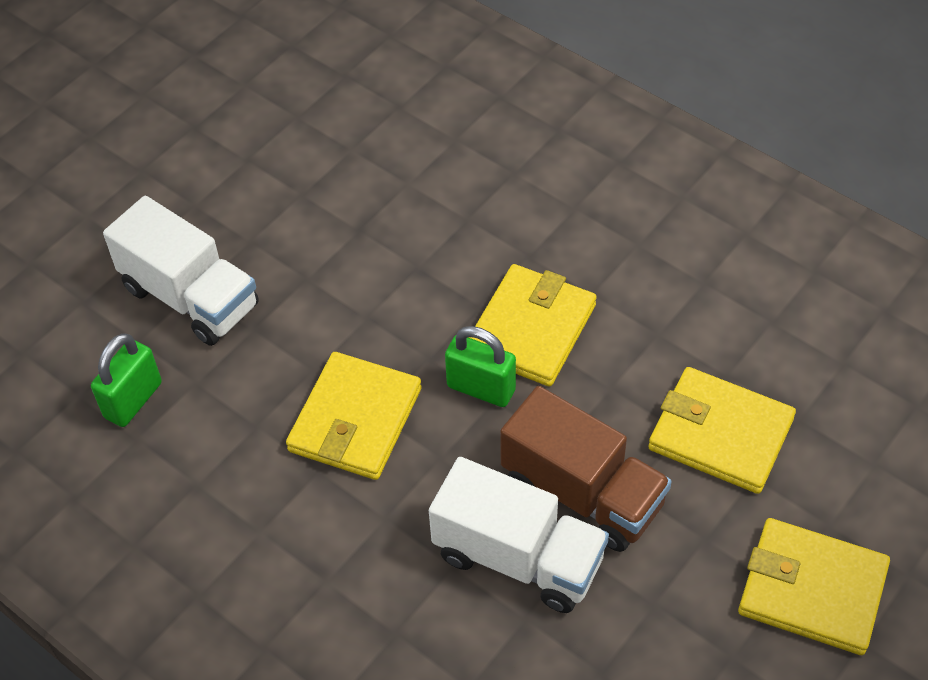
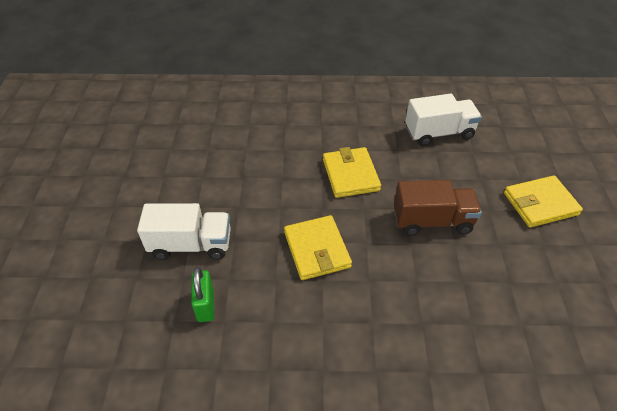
camera: 40 degrees left, 5 degrees down
white truck [429,457,609,613] -> white truck moved to [405,94,482,146]
green padlock [445,326,516,407] -> none
yellow wallet [648,367,796,494] -> none

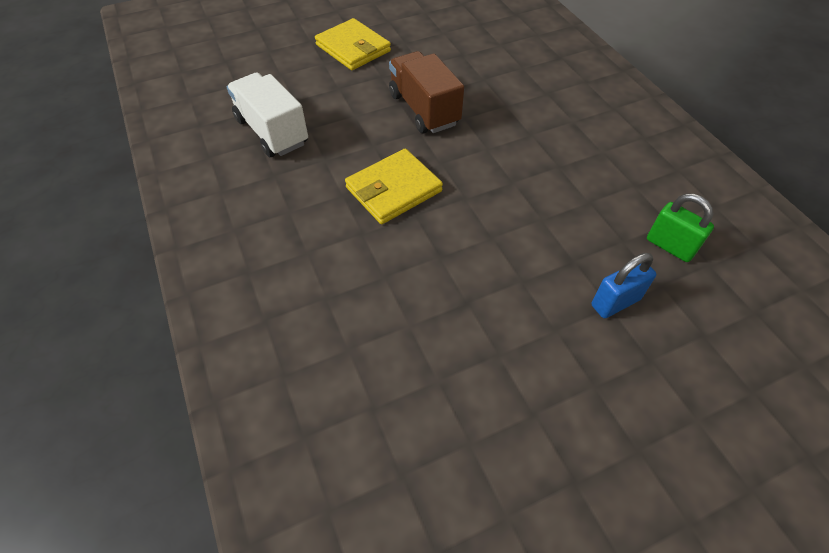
camera: 115 degrees left, 5 degrees up
white truck [137,203,231,260] -> blue padlock [591,253,656,318]
green padlock [191,267,214,322] -> green padlock turned 75 degrees clockwise [647,194,714,262]
yellow wallet [284,215,352,280] -> none

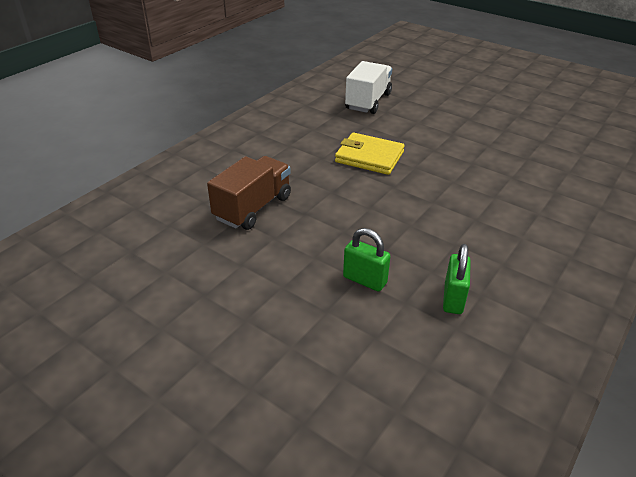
camera: 60 degrees right, 15 degrees down
yellow wallet [315,18,391,70] -> none
brown truck [389,51,464,133] -> brown truck moved to [207,156,291,230]
blue padlock [591,253,656,318] -> green padlock [343,228,391,292]

